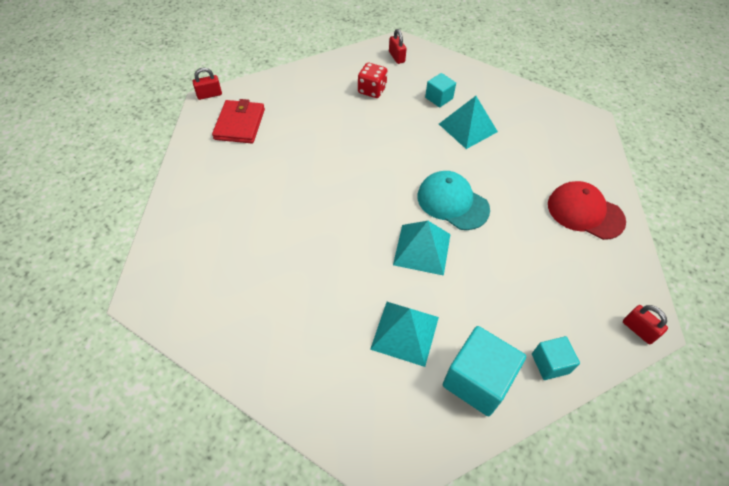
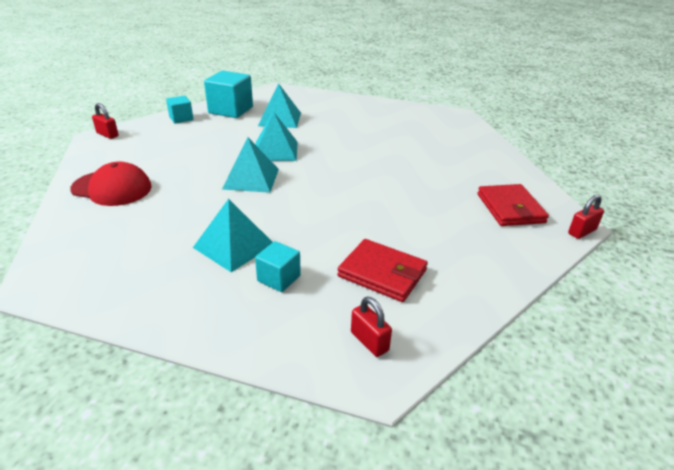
camera: 165 degrees right, 20 degrees down
red dice [358,63,387,98] -> red wallet [337,239,428,302]
turquoise cap [417,171,490,230] -> turquoise pyramid [222,137,279,193]

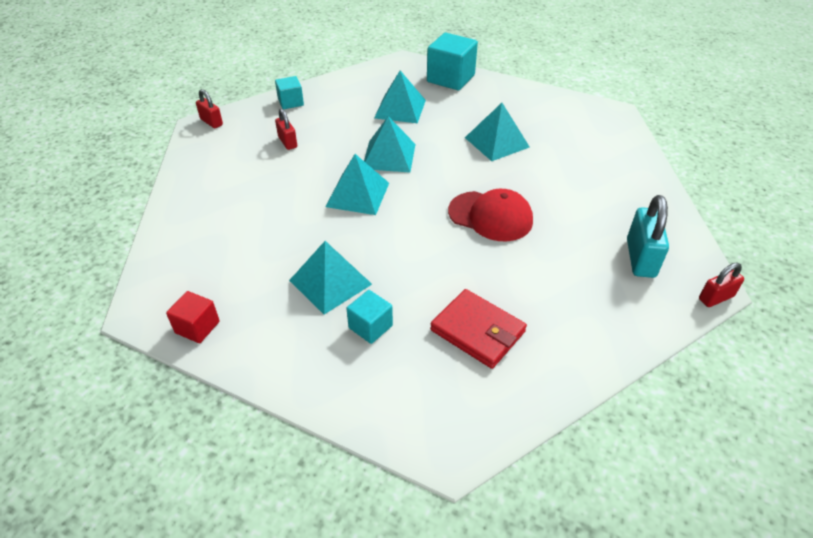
camera: 10 degrees right, 10 degrees up
red cap [70,161,152,206] -> red cap moved to [448,189,533,241]
turquoise cube [204,71,253,118] -> turquoise cube moved to [427,33,478,90]
red padlock [351,297,392,357] -> red padlock moved to [275,109,297,150]
red wallet [477,184,549,226] -> turquoise padlock [627,195,669,278]
none -> red cube [166,291,220,343]
none -> turquoise pyramid [465,103,530,161]

